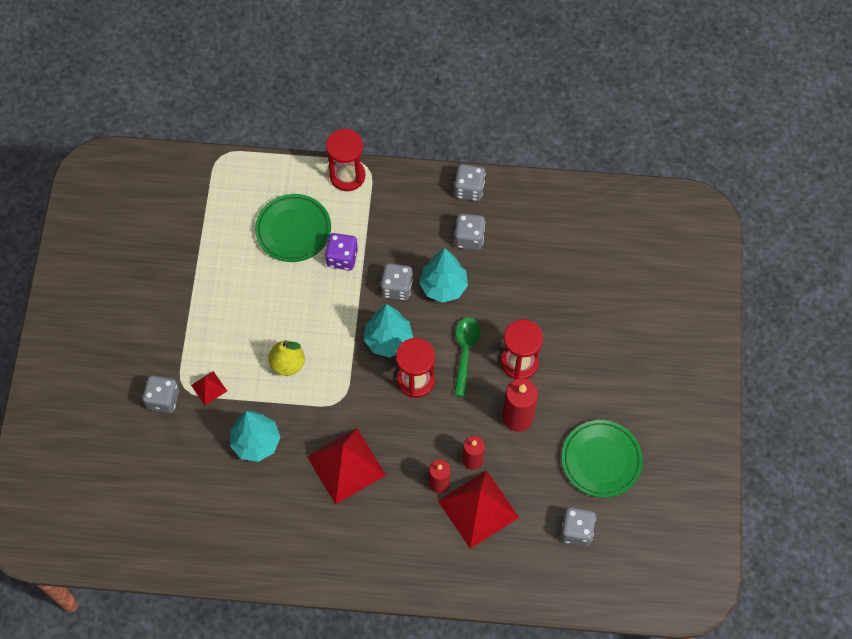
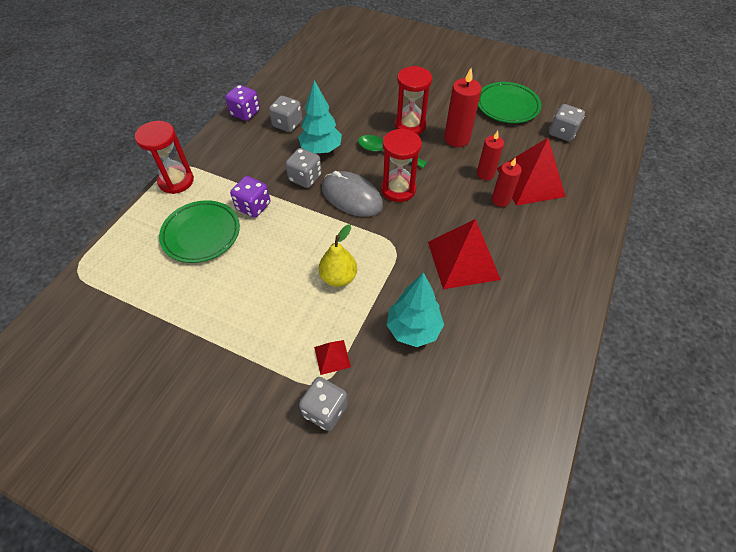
camera: 70 degrees left, 10 degrees down
turquoise tree [364,304,413,358] -> grey mouse [322,171,383,217]
grey dice [454,164,486,201] -> purple dice [225,85,260,121]

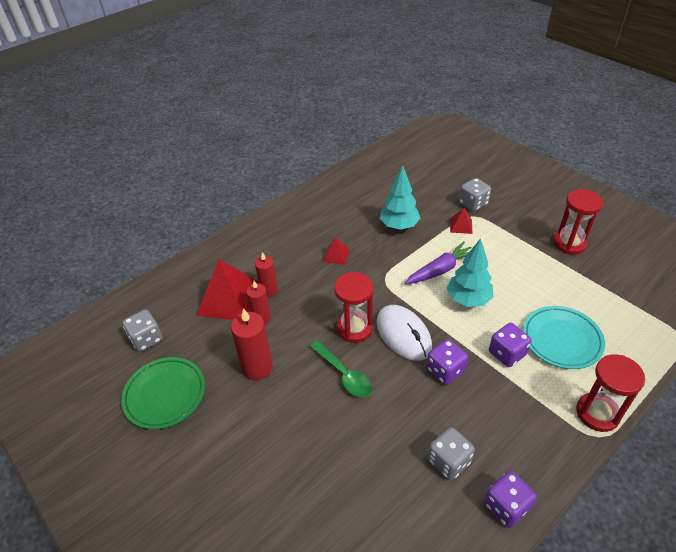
camera: 155 degrees left, 10 degrees down
green plate [159,200,240,263] -> turquoise plate [523,306,605,369]
grey dice [285,148,322,188] -> purple dice [427,339,468,385]
turquoise tree [298,80,342,154] -> turquoise tree moved to [447,238,494,307]
yellow pear [319,225,357,287] -> purple carrot [405,241,472,284]
grey mouse [322,171,383,217] -> white mouse [376,305,432,361]
red hourglass [395,66,432,135] -> red hourglass moved to [553,189,603,255]
red pyramid [428,219,501,289] -> red pyramid [323,237,350,265], size x0.47

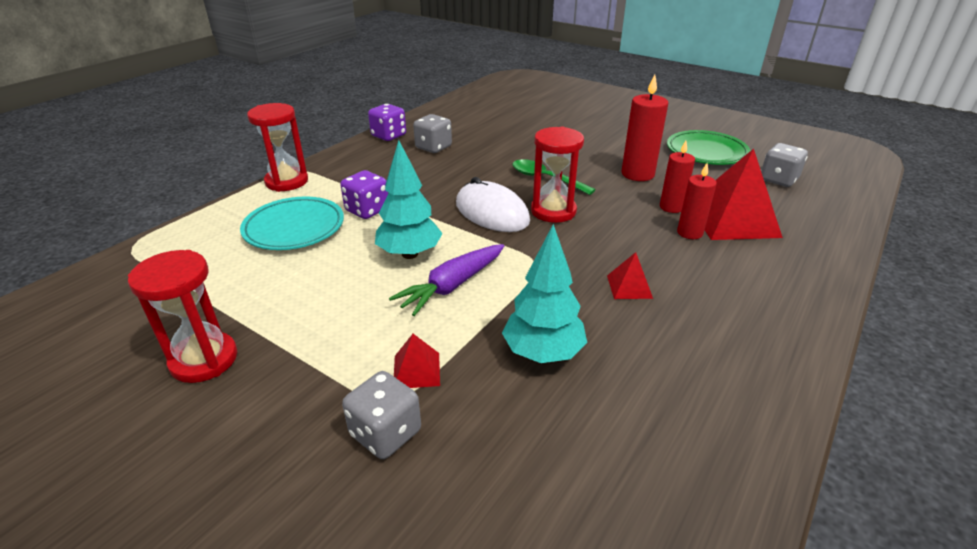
camera: 165 degrees right, 10 degrees down
purple dice [427,339,468,385] -> none

